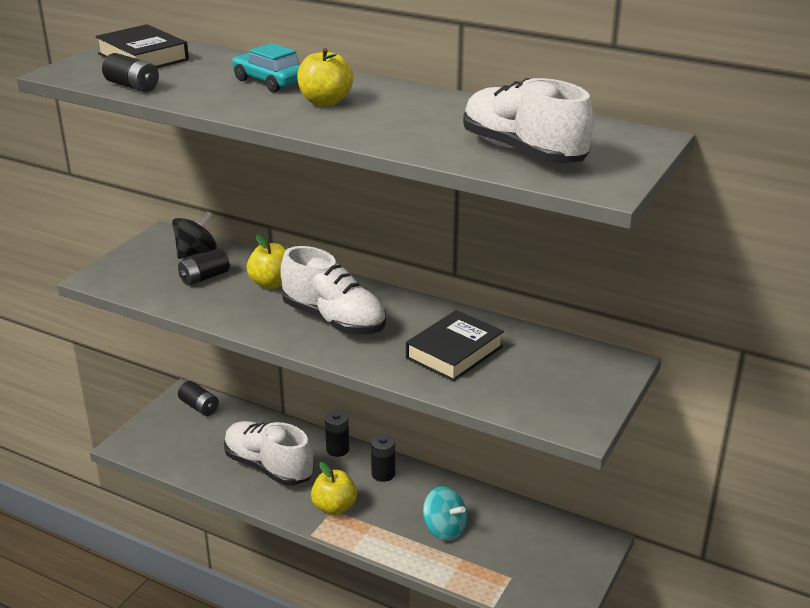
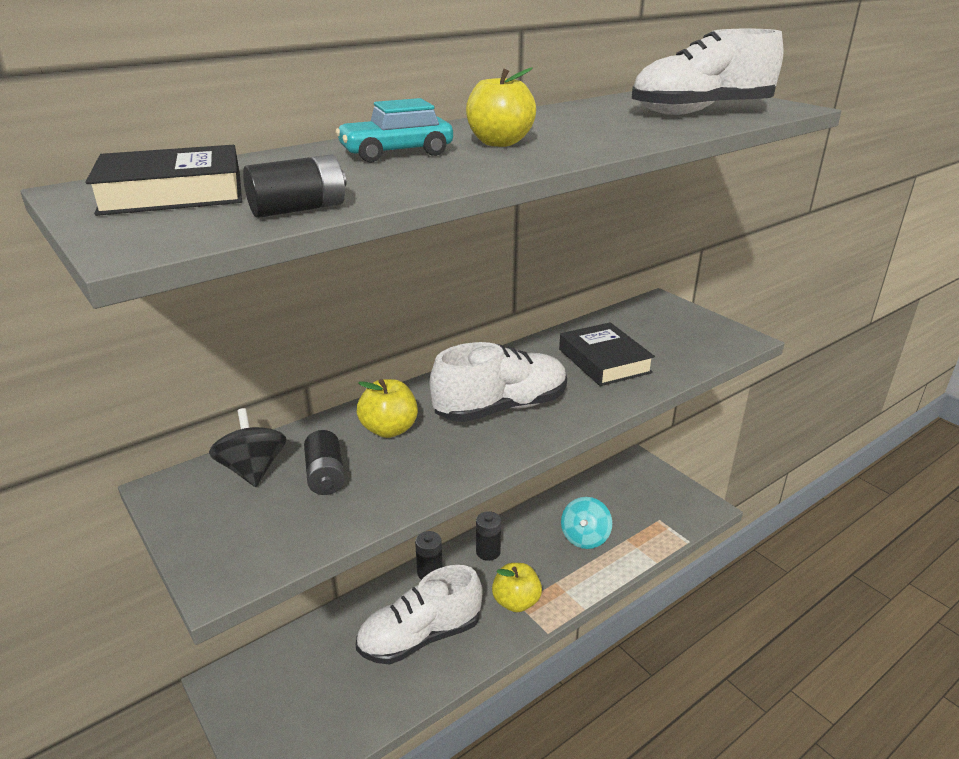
camera: 65 degrees left, 0 degrees up
black battery [178,381,219,416] -> none
turquoise spinning top [423,486,467,541] -> turquoise spinning top turned 135 degrees clockwise [561,497,612,549]

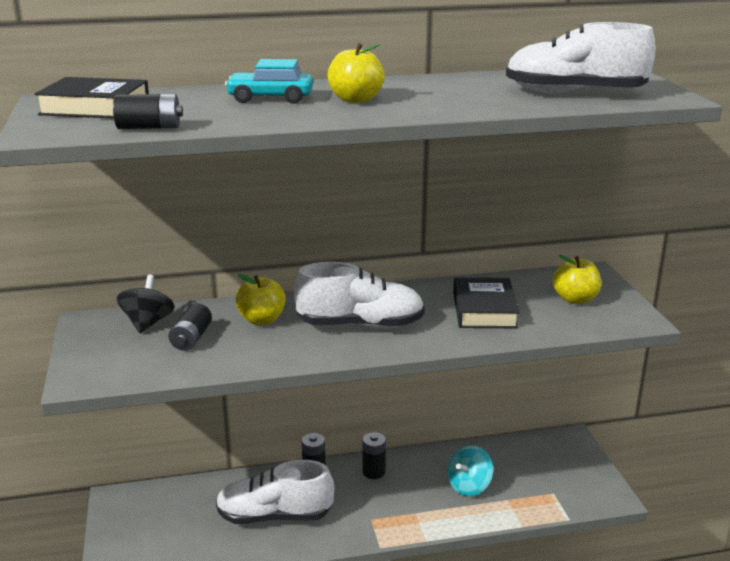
camera: 25 degrees right, 5 degrees down
yellow apple [492,563,542,612] -> yellow apple moved to [553,255,601,304]

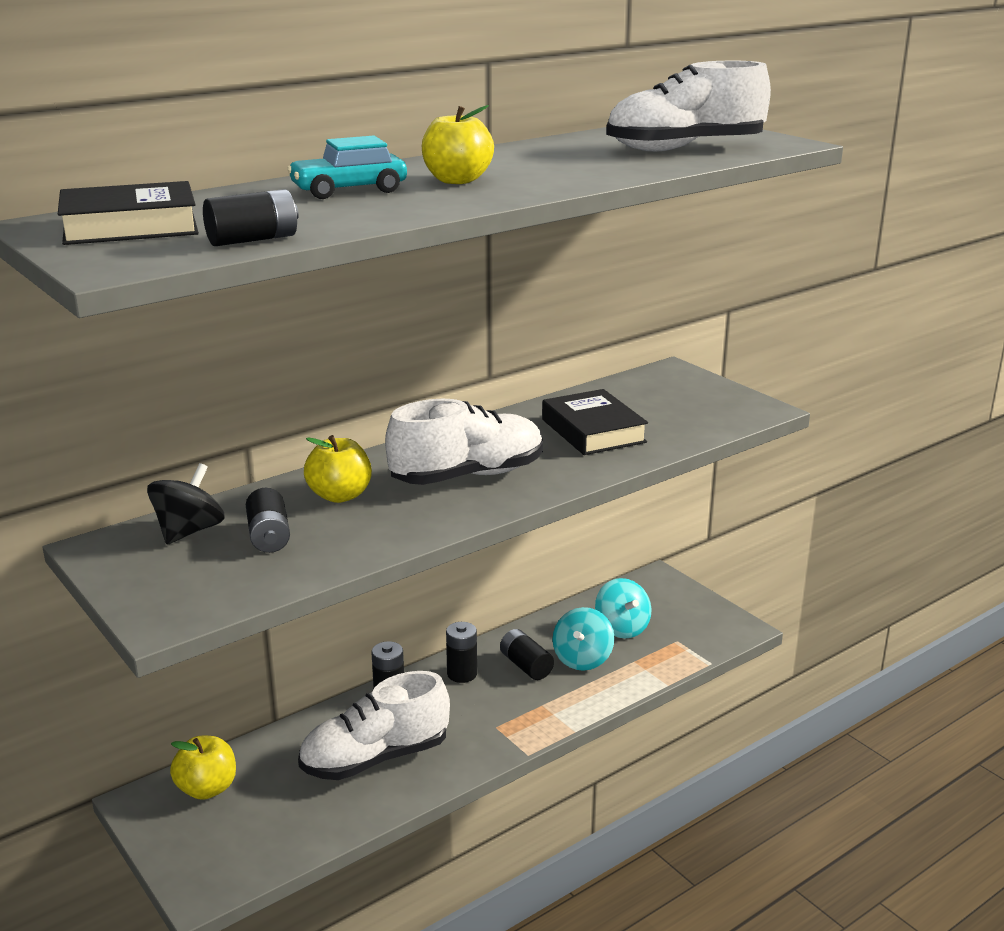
camera: 25 degrees left, 0 degrees up
black spinning top [116,275,175,333] -> black spinning top turned 45 degrees clockwise [147,463,225,544]
yellow apple [553,255,601,304] -> yellow apple moved to [170,736,236,800]
none -> black battery [500,629,554,680]
none -> turquoise spinning top [595,578,651,638]

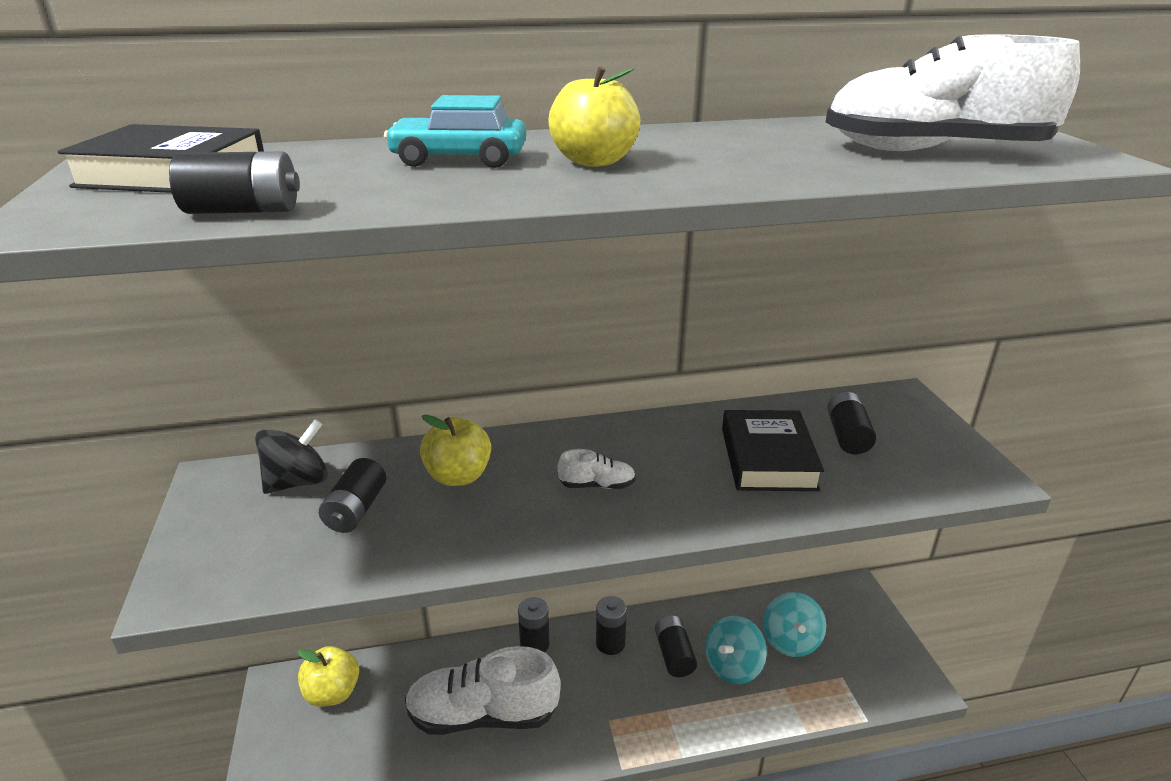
camera: 25 degrees right, 5 degrees up
white shoe [385,399,543,485] -> white shoe [558,449,636,489], size x0.43
none -> black battery [827,392,876,454]

